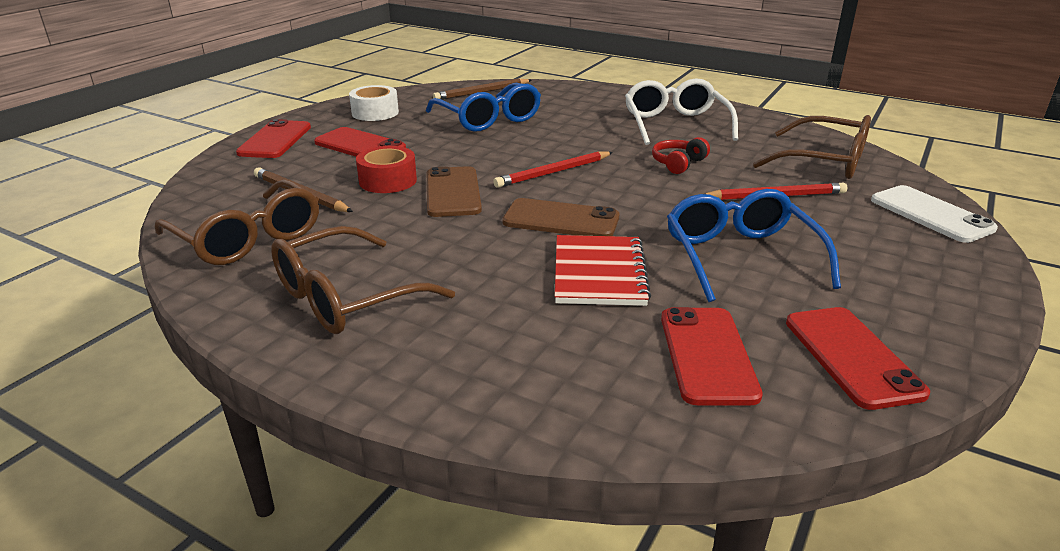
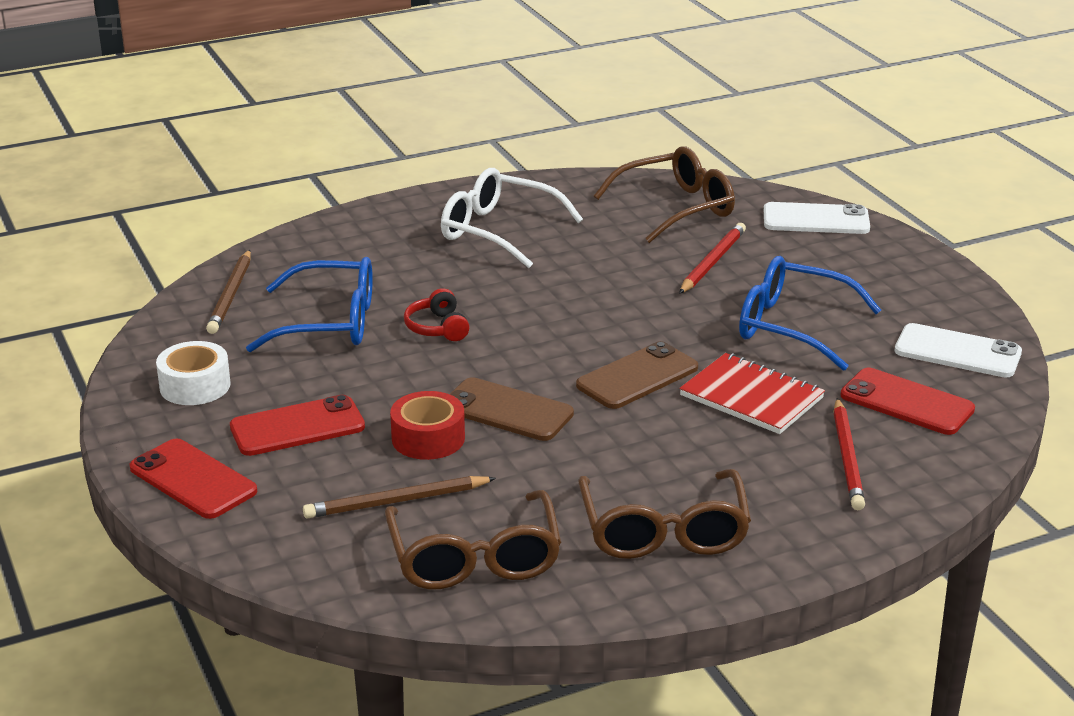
camera: 55 degrees left, 0 degrees up
brown glasses [155,179,319,265] -> brown glasses turned 90 degrees clockwise [385,490,561,589]
red pencil [493,152,613,188] -> red pencil moved to [833,398,865,510]
red headphones [652,137,710,174] -> red headphones moved to [404,288,469,341]
red phone [786,307,930,410] -> white phone [894,323,1022,378]

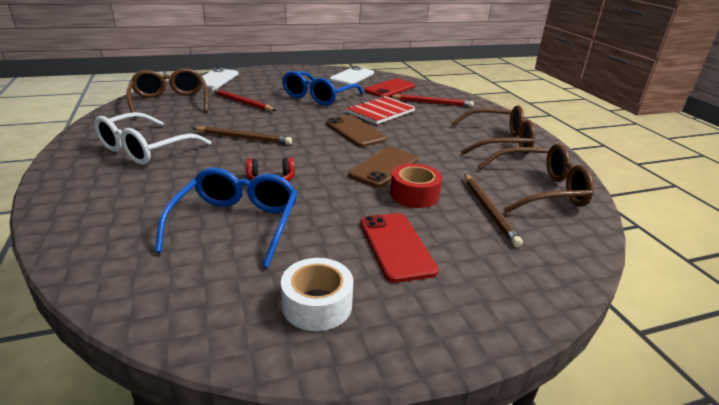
camera: 85 degrees left, 0 degrees up
red phone [130,438,257,519] -> none
brown pencil [206,250,251,334] -> brown pencil moved to [193,126,292,145]

